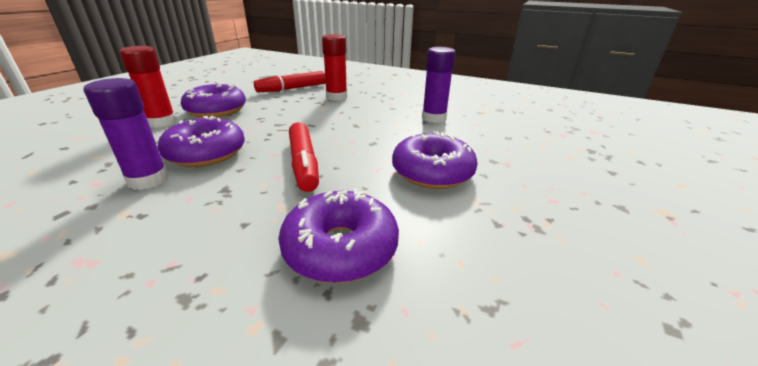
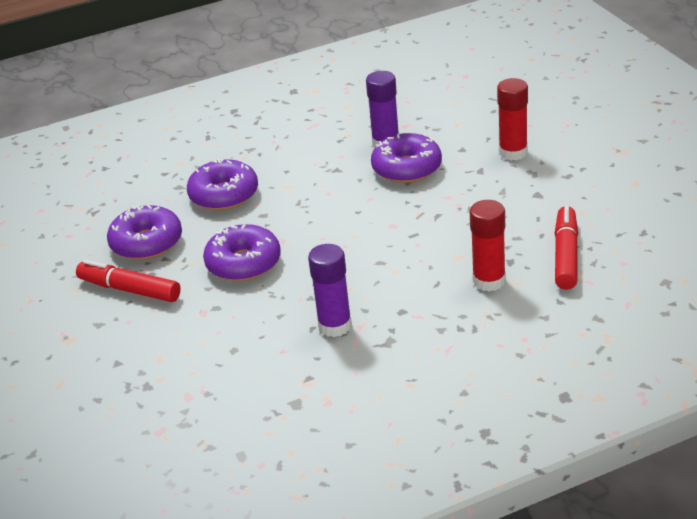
camera: 135 degrees right, 5 degrees up
purple donut [181,83,246,118] -> purple donut moved to [107,205,182,260]
red marker [289,122,319,192] -> red marker moved to [76,260,181,302]

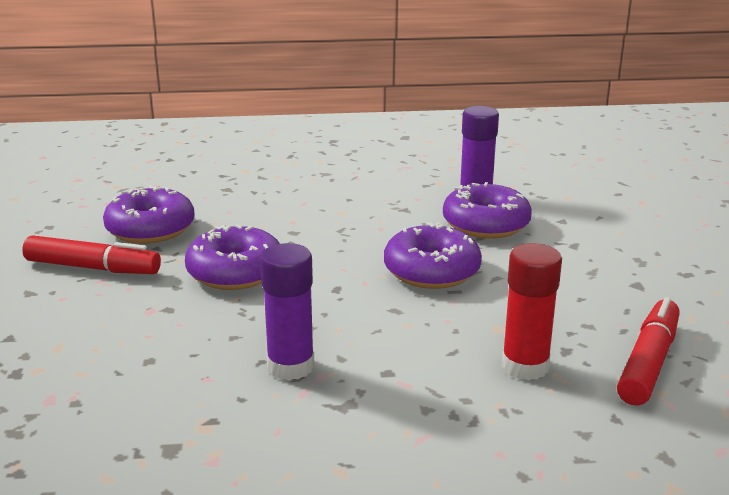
camera: 15 degrees right, 10 degrees down
red marker [76,260,181,302] -> red marker turned 150 degrees clockwise [22,235,161,274]
purple donut [187,158,258,210] -> purple donut moved to [384,222,482,289]
red glue stick [497,78,528,161] -> none

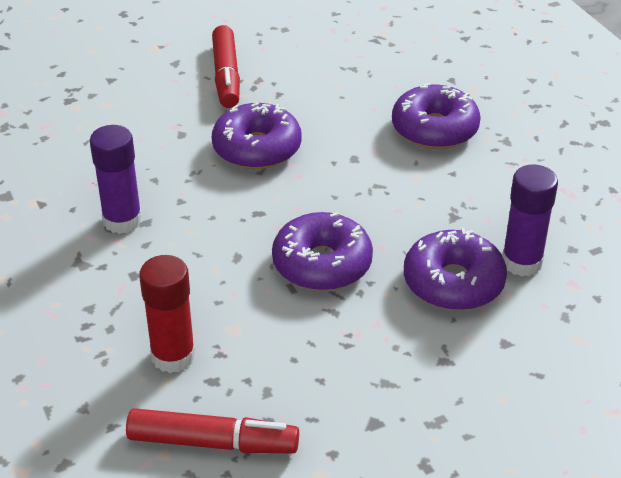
camera: 70 degrees right, 15 degrees up
purple donut [103,185,195,244] -> purple donut moved to [392,83,481,149]

